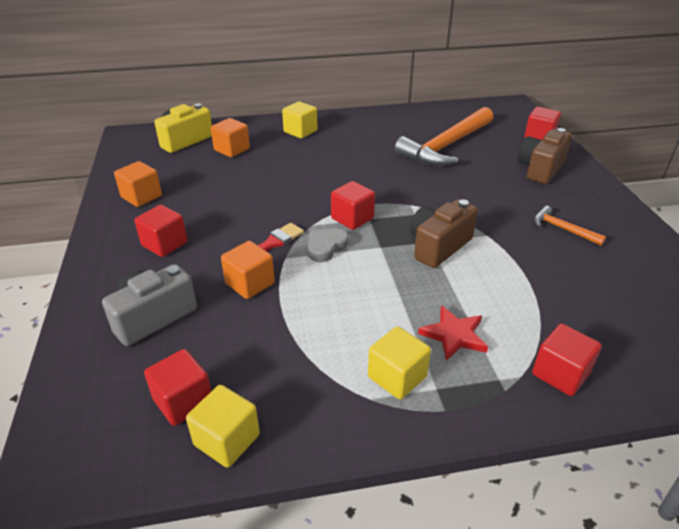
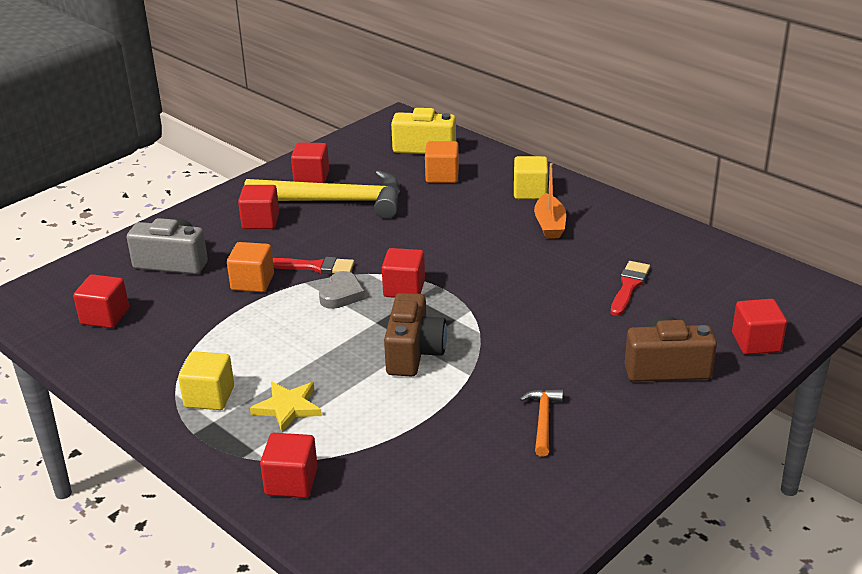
camera: 55 degrees right, 5 degrees down
orange cube [114,161,162,207] -> red cube [291,142,329,183]
yellow cube [186,385,260,468] -> none
grey heart [308,229,349,262] -> grey heart turned 105 degrees clockwise [319,271,365,309]
orange hammer [395,107,493,166] -> red brush [611,261,650,316]
brown camera [410,199,478,268] -> brown camera turned 90 degrees clockwise [384,293,447,376]
red star [418,305,488,361] -> yellow star [250,382,322,432]
none -> yellow hammer [244,170,400,219]
none -> orange boat [534,163,566,239]

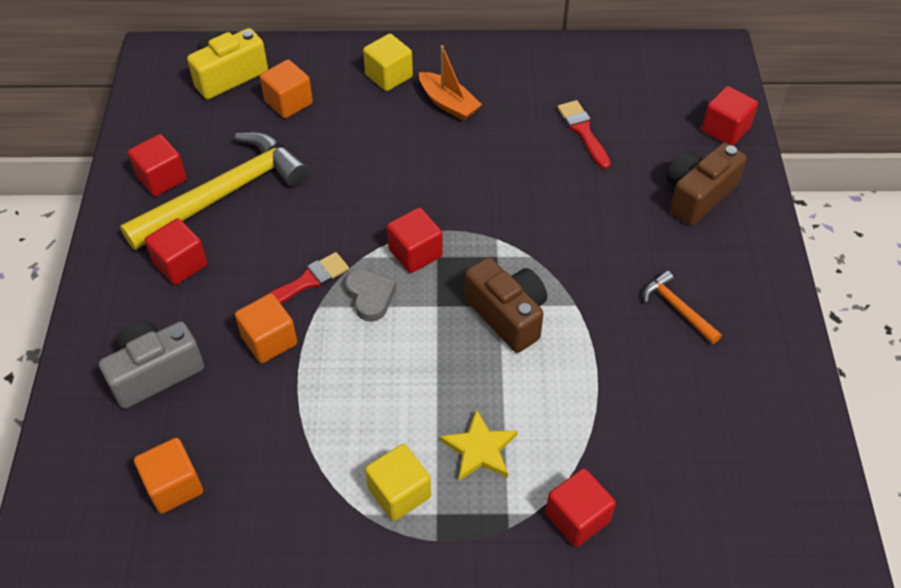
camera: 45 degrees left, 20 degrees up
red cube [73,274,129,328] -> orange cube [134,438,203,514]

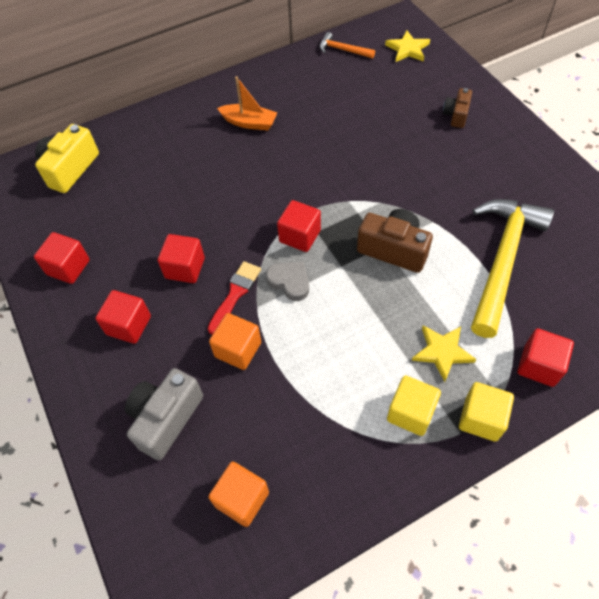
camera: 25 degrees left, 5 degrees up
yellow hammer [120,132,309,250] -> yellow hammer moved to [471,199,554,338]
orange cube [260,60,313,119] -> none
yellow cube [363,34,413,91] -> yellow cube moved to [459,382,514,442]
red brush [557,100,611,169] -> none
orange hammer [643,271,722,344] -> orange hammer moved to [320,32,375,58]
brown camera [666,143,747,226] -> brown camera [443,88,472,128], size x0.60
red cube [702,86,758,146] -> red cube moved to [158,234,205,283]
none -> yellow star [385,30,430,62]

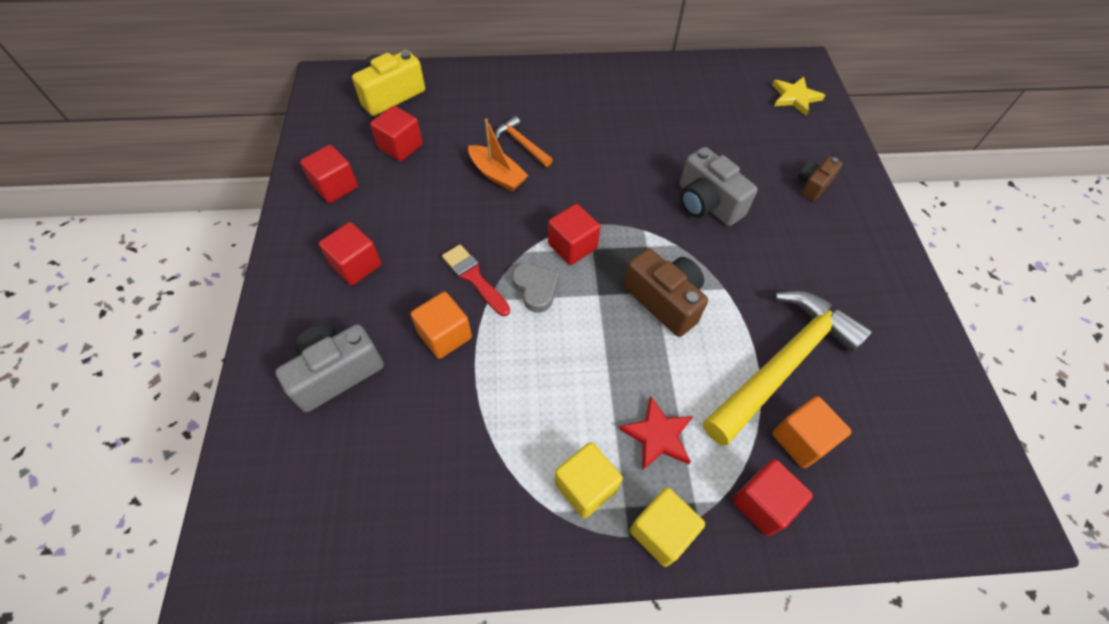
camera: 20 degrees right, 0 degrees up
red cube [158,234,205,283] -> red cube moved to [370,106,423,161]
red brush [208,261,261,335] -> red brush turned 90 degrees counterclockwise [442,244,510,316]
orange cube [208,462,269,527] -> orange cube moved to [772,396,852,468]
orange boat [217,76,278,130] -> orange boat moved to [468,119,529,192]
orange hammer [320,32,375,58] -> orange hammer moved to [495,116,553,167]
yellow star [412,325,477,382] -> red star [619,396,693,471]
none -> grey camera [680,147,758,226]

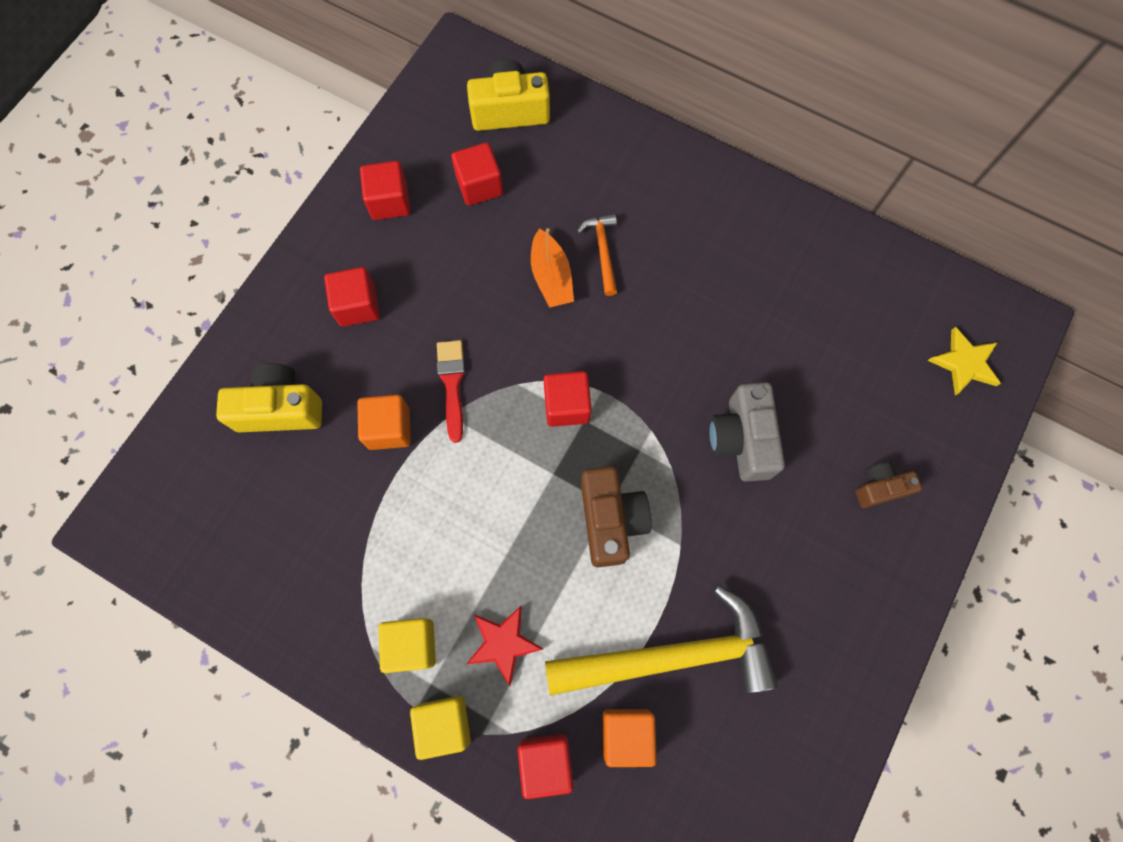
camera: 35 degrees right, 15 degrees up
grey camera [275,324,384,412] -> yellow camera [216,363,322,432]
grey heart [512,263,559,313] -> none

